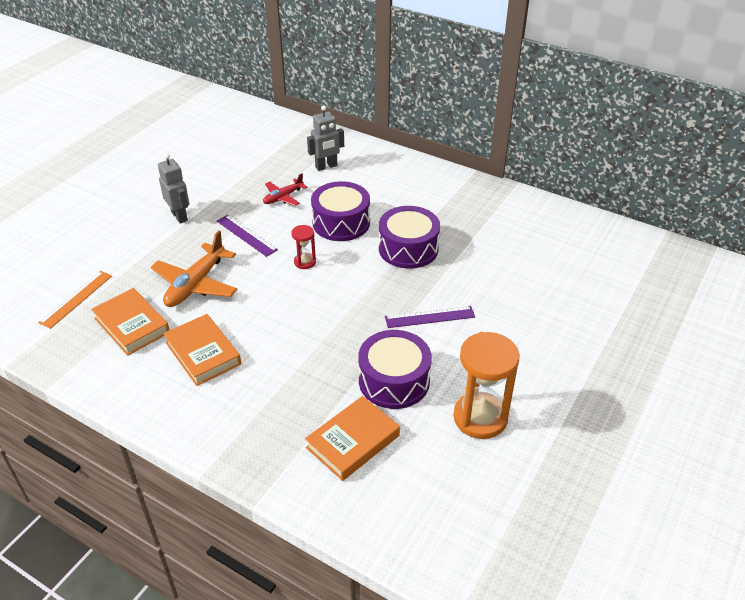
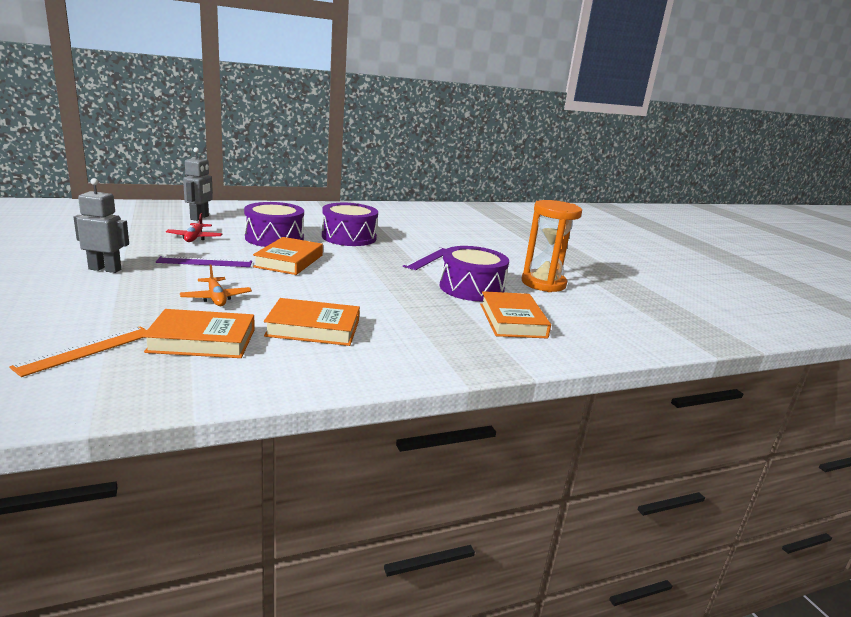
camera: 55 degrees left, 20 degrees down
orange ruler [38,271,112,329] -> orange ruler turned 60 degrees clockwise [9,326,147,377]
orange plane [151,230,238,307] -> orange plane [180,265,252,306], size x0.58
red hourglass [291,225,316,269] -> orange book [253,237,323,275]

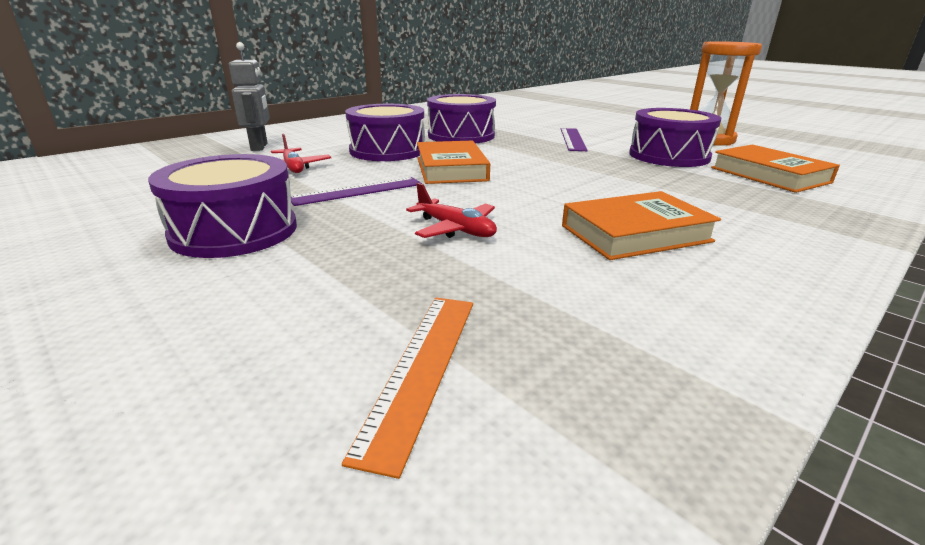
camera: 20 degrees left, 5 degrees up
grey robot [74,178,129,273] -> purple drum [148,154,297,258]
orange book [143,309,255,358] -> none
orange plane [180,265,252,306] -> red plane [406,183,497,238]

